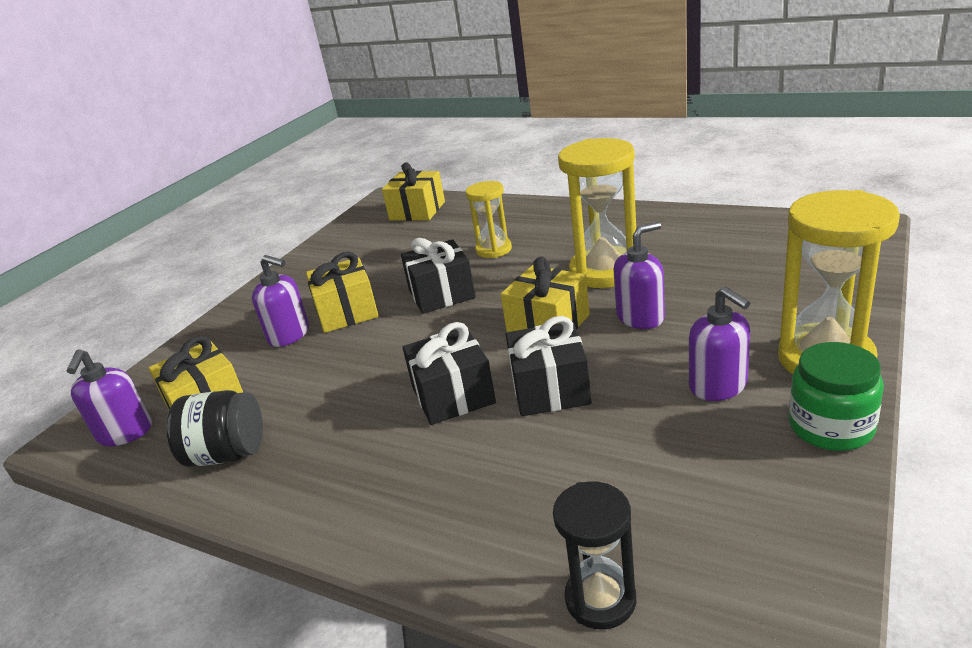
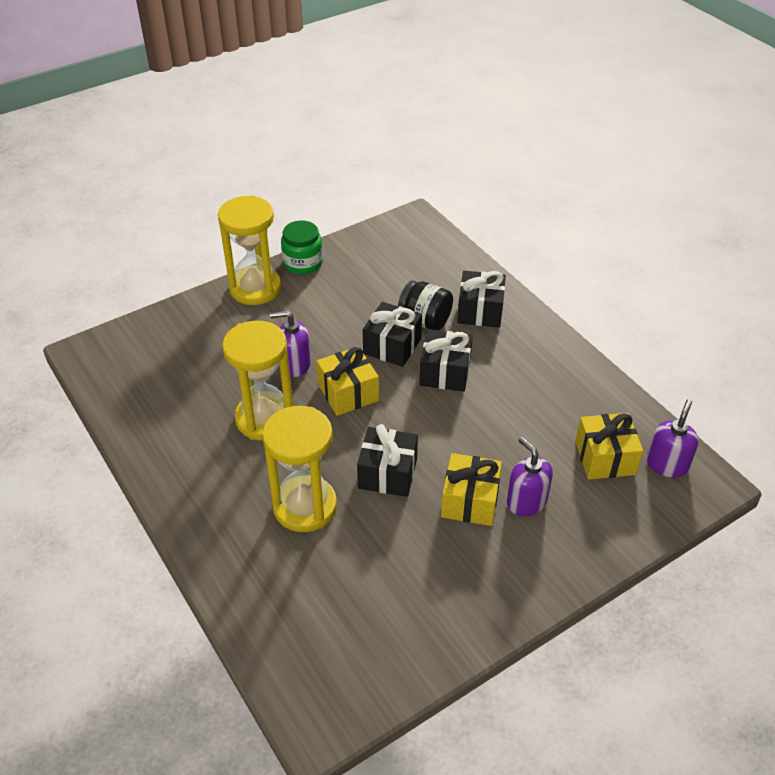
camera: 155 degrees left, 15 degrees up
black jar [166,390,263,467] -> black jar moved to [398,280,453,331]
yellow gift [382,162,445,221] -> none
yellow hourglass [466,181,512,258] -> yellow hourglass [262,406,337,532], size x1.72
black hourglass [553,482,636,630] -> none
purple soap dispenser [689,287,750,401] -> none
none -> black gift [457,271,506,328]

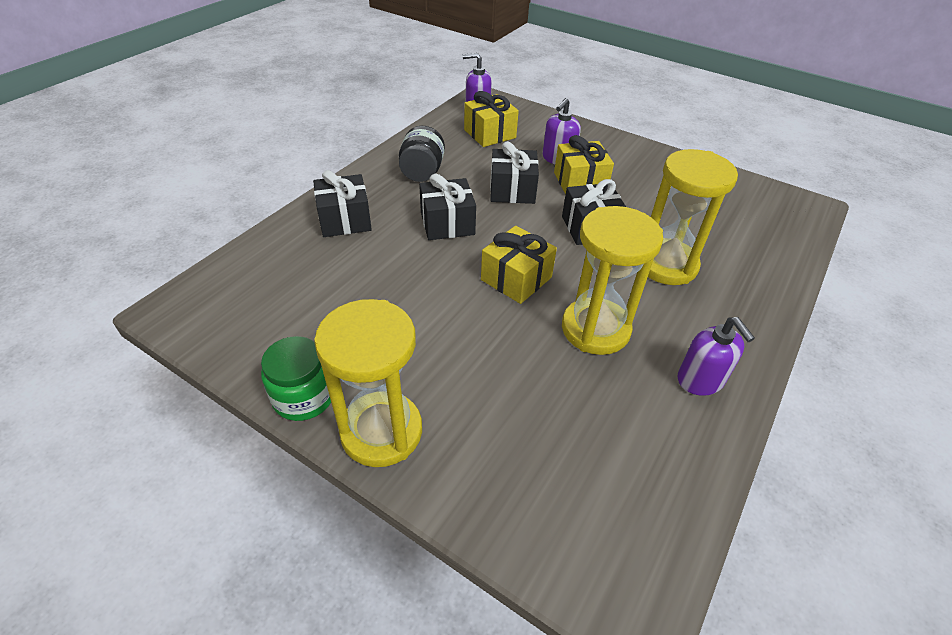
camera: 115 degrees left, 0 degrees up
purple soap dispenser [270,311,311,377] -> purple soap dispenser moved to [678,317,755,396]
black gift [363,302,422,367] -> black gift moved to [490,141,539,204]
black jar [398,280,453,331] -> black jar moved to [399,126,445,182]

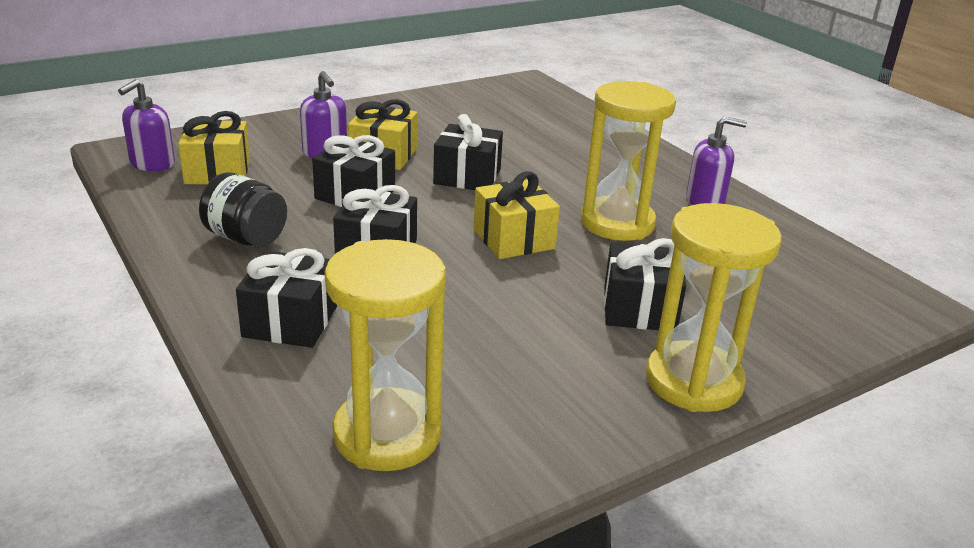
camera: 65 degrees left, 15 degrees down
green jar [261,336,331,421] -> none
yellow hourglass [648,149,738,285] -> yellow hourglass moved to [325,239,446,471]
none -> black gift [604,238,686,330]

